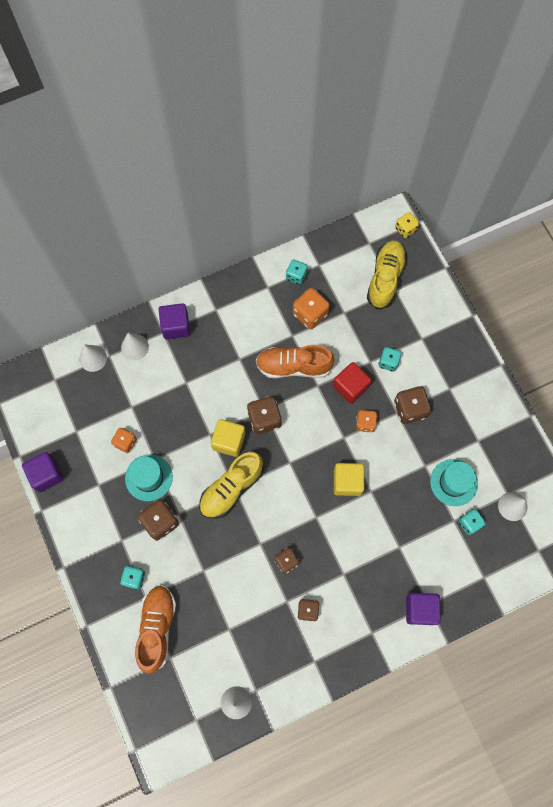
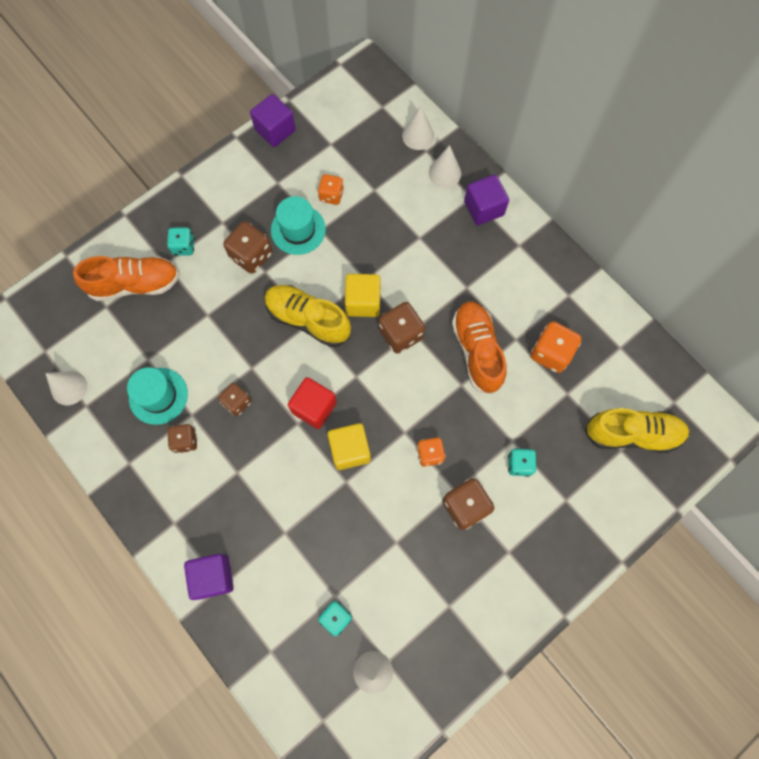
camera: 75 degrees right, 0 degrees up
turquoise dice [286,260,308,285] -> none
red cube [333,362,371,404] -> red cube moved to [288,377,337,429]
yellow dice [395,212,419,238] -> none
turquoise hat [430,459,478,506] -> turquoise hat moved to [127,367,188,425]

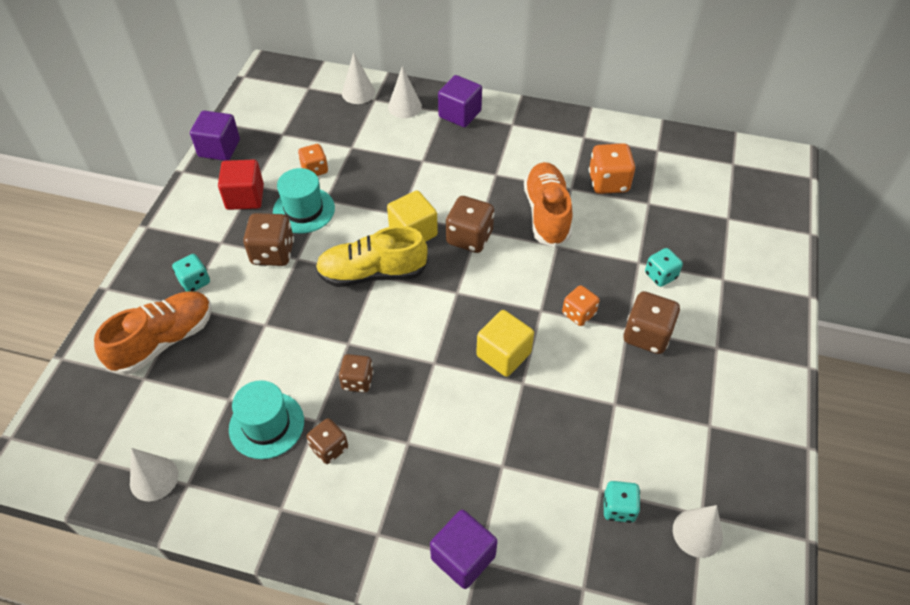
camera: 35 degrees left, 20 degrees down
red cube [288,377,337,429] -> red cube moved to [218,159,264,210]
orange shoe [452,301,507,394] -> orange shoe turned 45 degrees clockwise [524,162,572,247]
yellow shoe [585,408,689,453] -> none

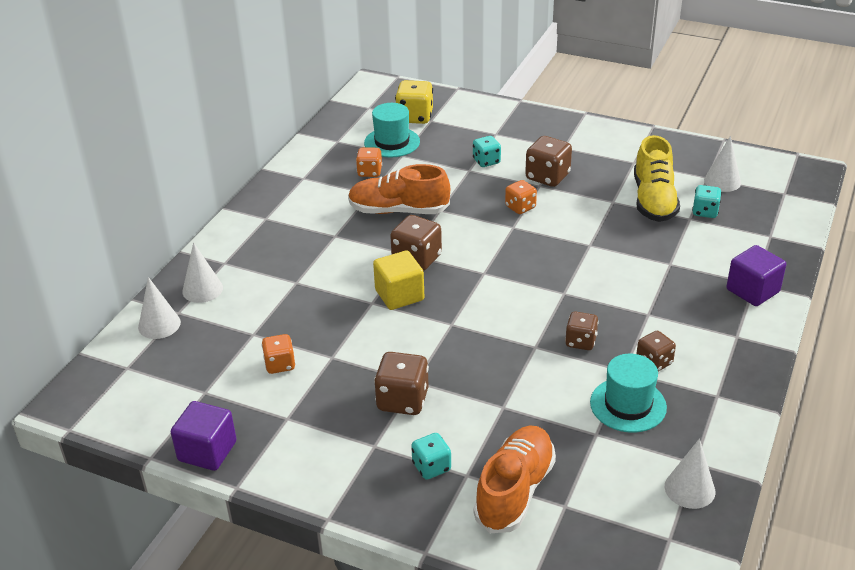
camera: 80 degrees left, 15 degrees down
orange shoe [94,291,212,375] -> orange shoe turned 60 degrees clockwise [473,425,556,533]
red cube [218,159,264,210] -> none
turquoise hat [273,168,335,234] -> turquoise hat moved to [364,103,420,158]
yellow shoe [315,226,428,287] -> yellow shoe moved to [634,135,680,222]
purple cube [438,75,482,127] -> none
yellow cube [476,310,534,377] -> none
orange dice [589,143,635,194] -> orange dice [356,147,382,177], size x0.64
none -> yellow dice [395,80,433,124]

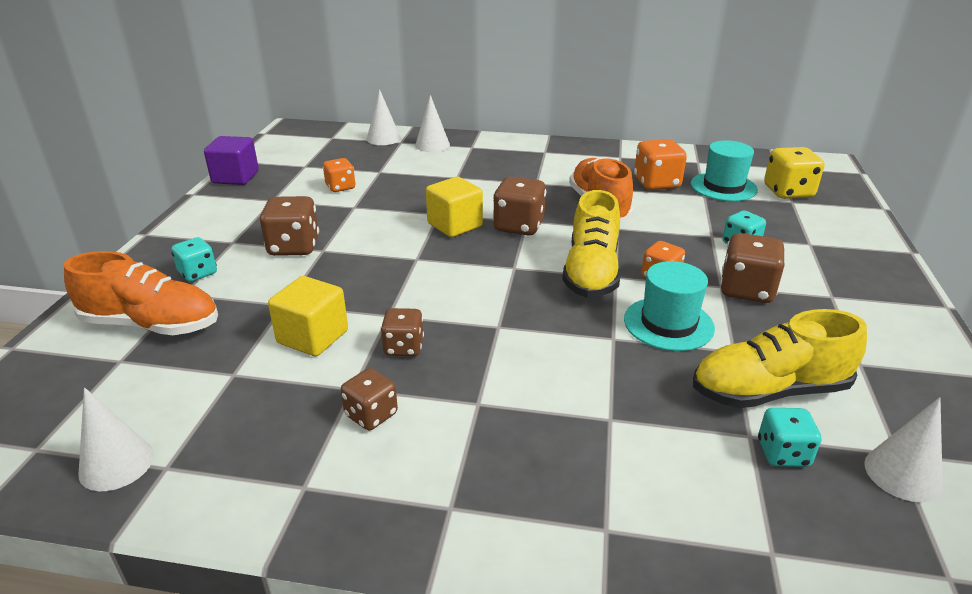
camera: 75 degrees right, 5 degrees down
orange dice [356,147,382,177] -> orange dice [634,139,687,190], size x1.55
turquoise hat [590,354,667,433] -> turquoise hat moved to [624,261,715,351]
purple cube [726,245,786,306] -> none
none -> yellow cube [268,276,348,356]
none -> yellow shoe [562,190,621,298]

